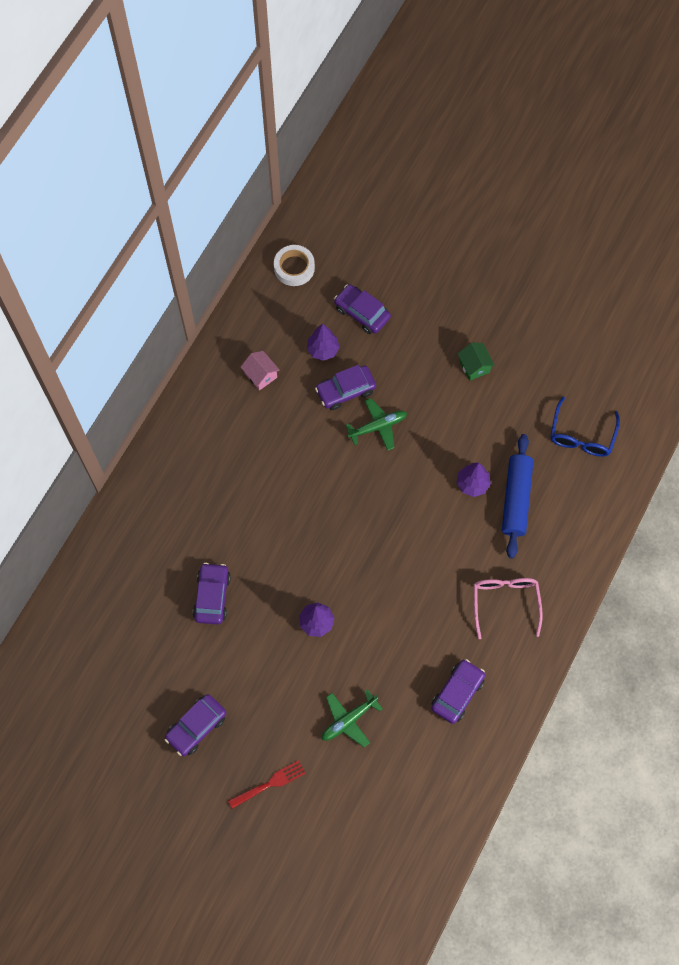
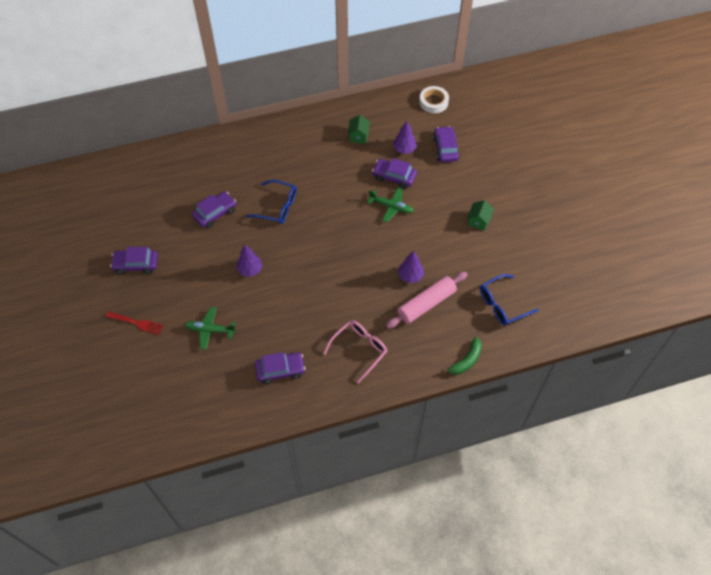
camera: 45 degrees right, 10 degrees down
pink house [241,351,280,391] -> green house [348,115,370,143]
blue rolling pin [502,434,533,559] -> pink rolling pin [386,272,468,329]
none -> blue glasses [246,180,297,224]
none -> green banana [442,337,482,374]

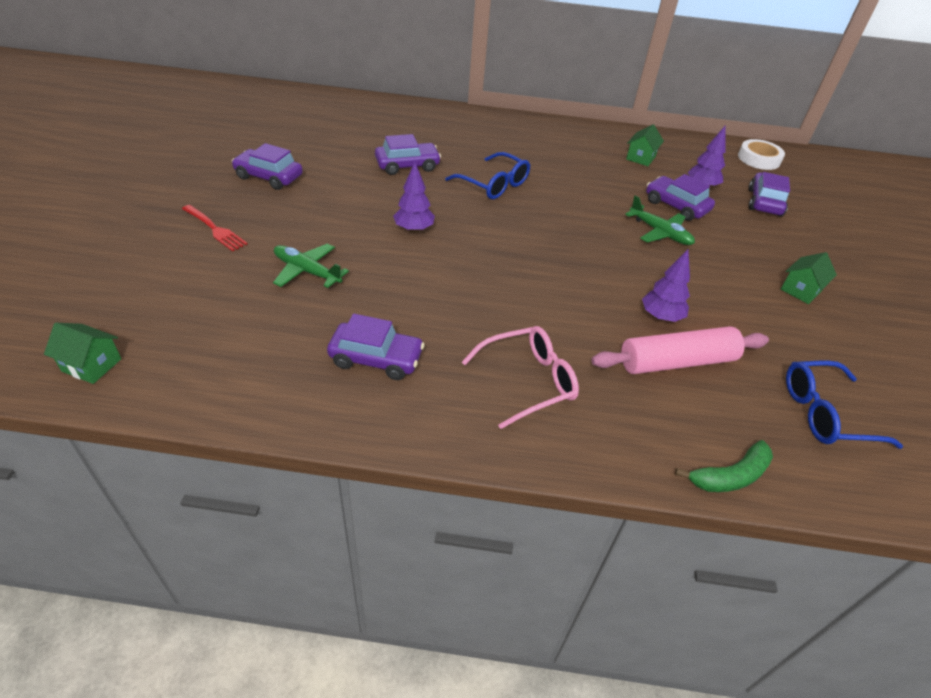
camera: 20 degrees right, 15 degrees down
none -> green house [44,323,121,384]

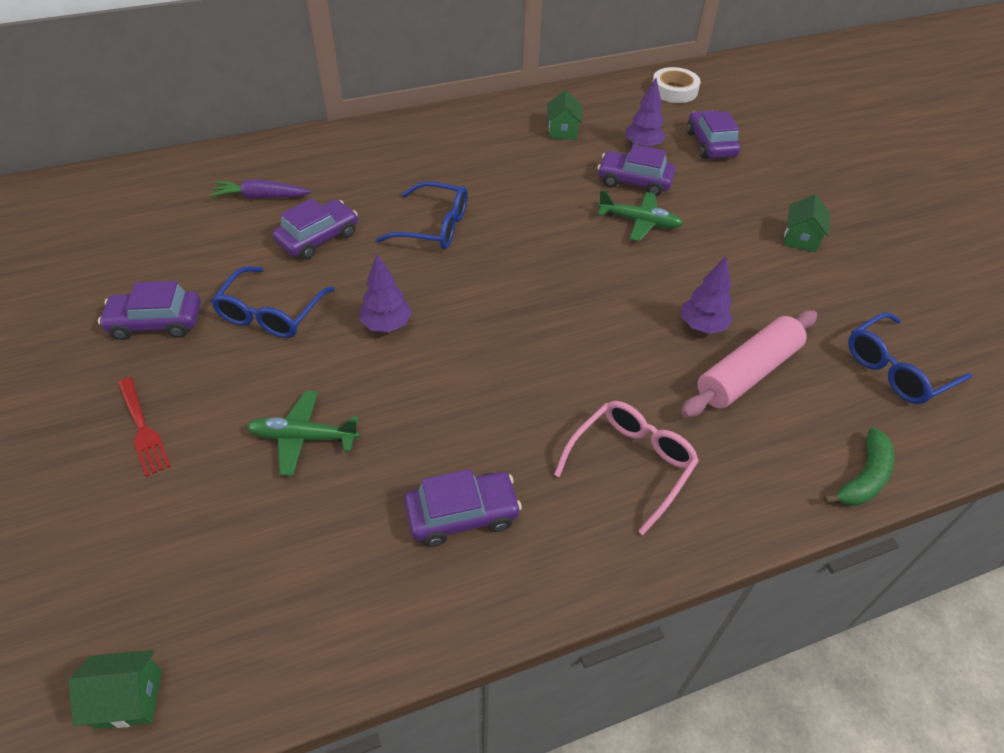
camera: 25 degrees left, 5 degrees up
red fork [182,205,248,251] -> red fork turned 45 degrees clockwise [118,377,171,477]
none -> purple carrot [210,180,311,199]
none -> blue glasses [211,266,335,338]

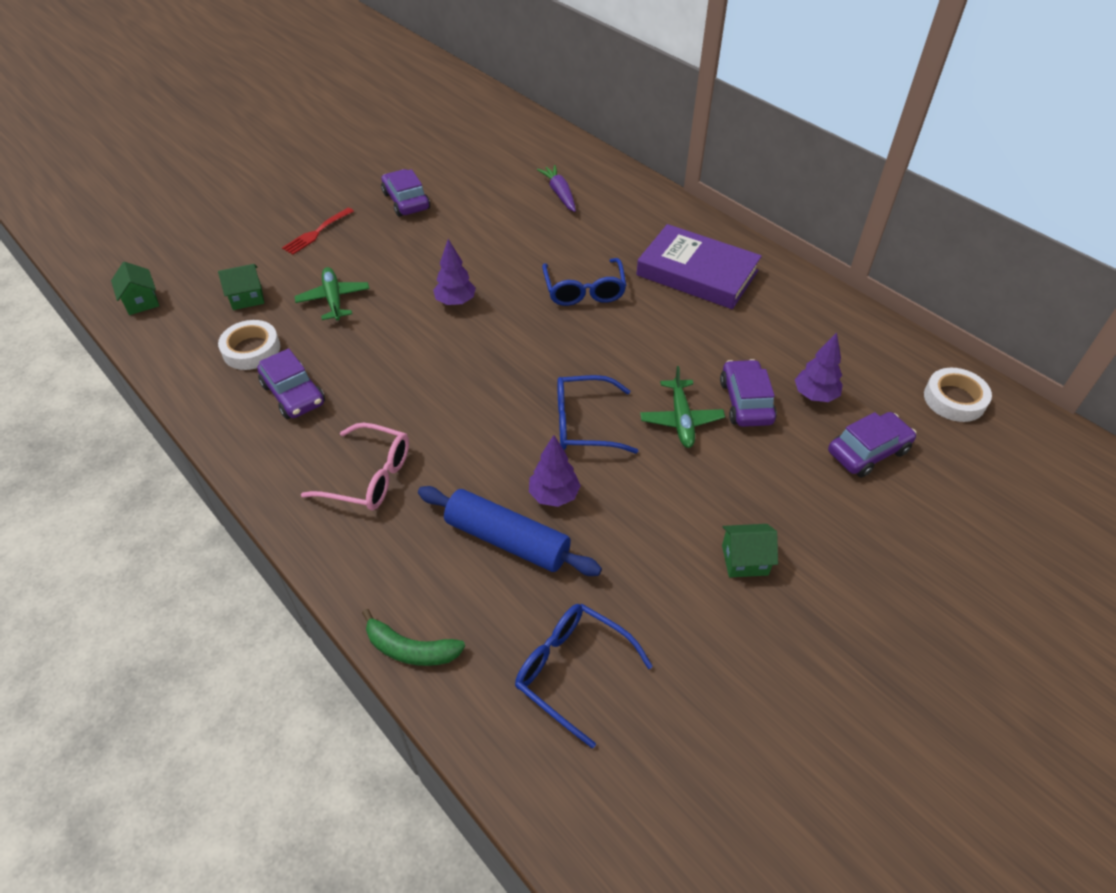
camera: 70 degrees right, 0 degrees up
blue glasses [211,266,335,338] -> blue glasses moved to [557,375,638,454]
purple car [273,198,358,260] -> none
green house [547,90,583,140] -> green house moved to [218,264,264,310]
pink rolling pin [681,310,817,418] -> blue rolling pin [418,486,602,576]
none -> white tape [218,320,280,370]
none -> purple book [636,224,762,309]

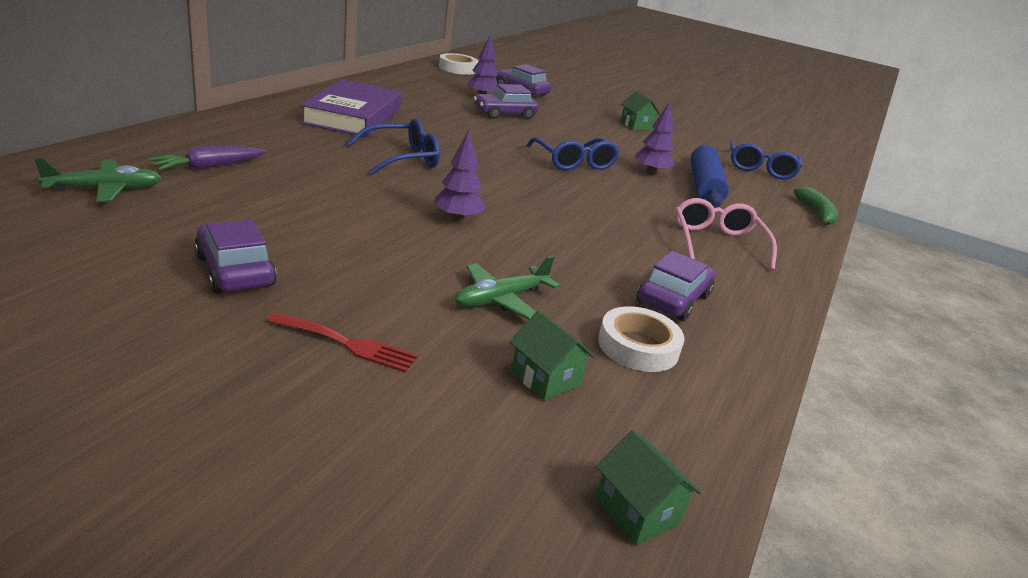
camera: 115 degrees left, 20 degrees down
green house [111,262,159,315] -> green house turned 75 degrees counterclockwise [595,430,701,545]
purple car [381,169,430,217] -> purple car turned 105 degrees clockwise [194,219,277,294]
green plane [640,366,725,448] -> green plane moved to [34,158,162,202]

